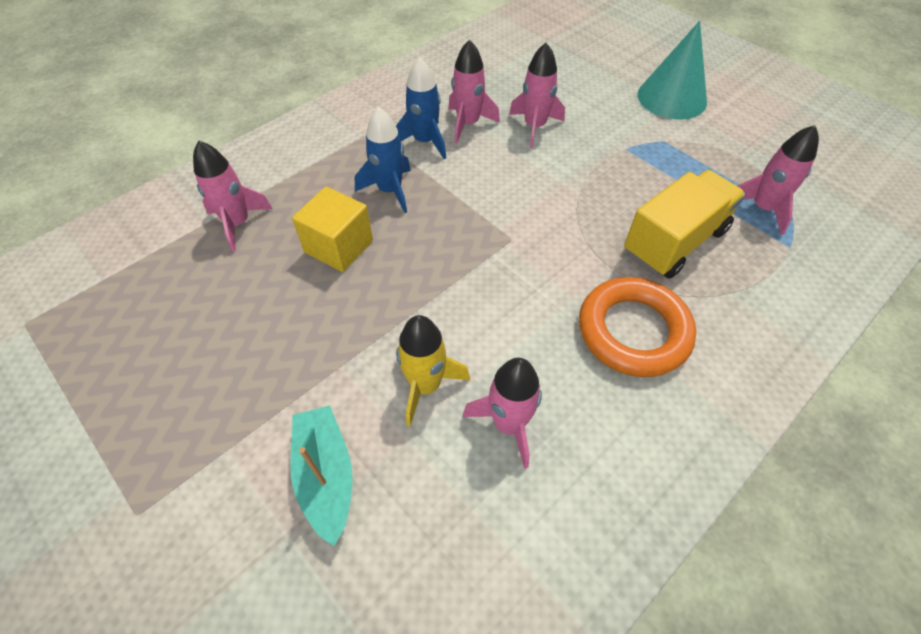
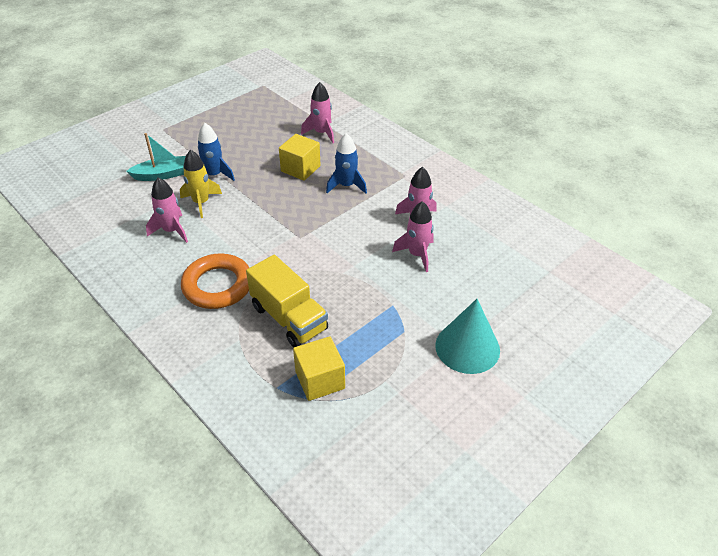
camera: 90 degrees right, 10 degrees down
blue rocket [396,57,446,159] -> blue rocket moved to [198,123,235,181]
pink rocket [738,125,819,235] -> yellow cube [293,336,345,401]

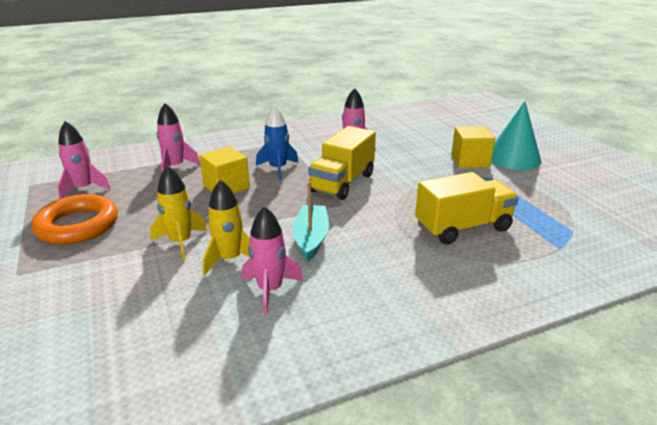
camera: 70 degrees left, 15 degrees down
turquoise boat [126,133,186,181] -> turquoise boat moved to [293,181,329,261]
orange ring [181,254,249,309] -> orange ring moved to [31,194,118,245]
blue rocket [198,123,235,181] -> yellow rocket [151,165,207,260]
yellow cube [293,336,345,401] -> yellow cube moved to [451,126,495,168]
pink rocket [392,201,434,272] -> pink rocket moved to [58,121,110,199]
none -> yellow truck [308,126,376,200]

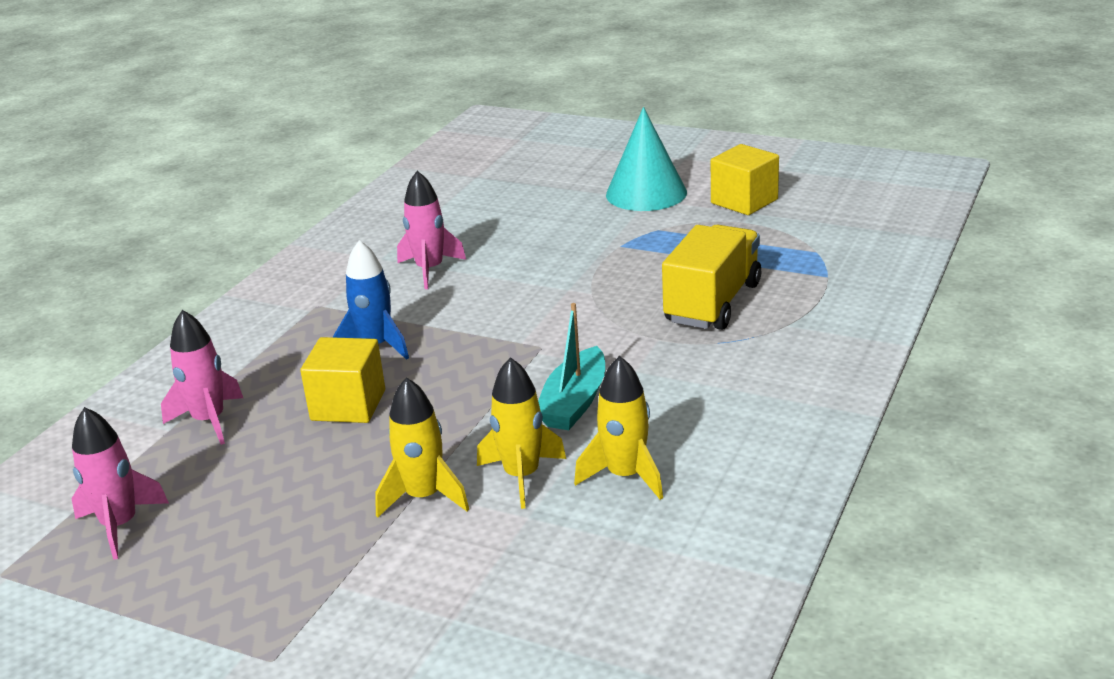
camera: 40 degrees left, 0 degrees up
orange ring [31,194,118,245] -> none
pink rocket [242,206,303,315] -> yellow rocket [574,356,663,500]
turquoise boat [293,181,329,261] -> turquoise boat turned 120 degrees counterclockwise [538,303,605,430]
yellow truck [308,126,376,200] -> none
yellow cube [451,126,495,168] -> yellow cube moved to [711,144,779,215]

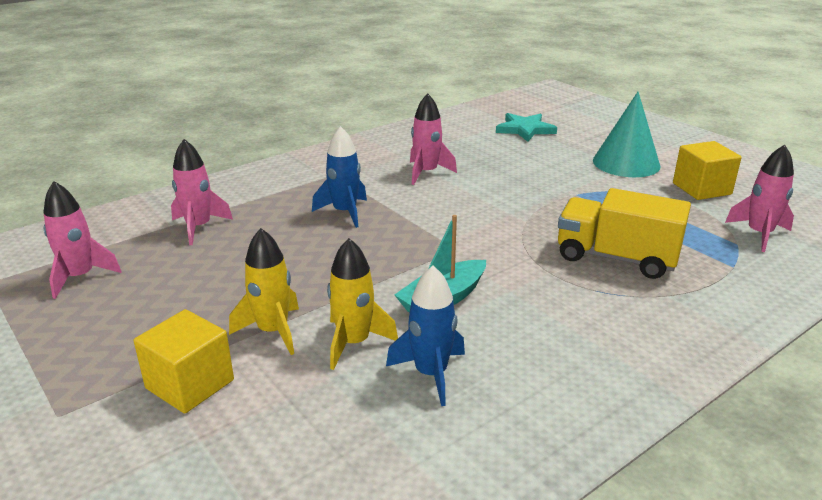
camera: 25 degrees right, 0 degrees up
yellow cube [300,337,385,423] -> yellow cube moved to [134,309,234,414]
yellow rocket [574,356,663,500] -> blue rocket [386,266,465,406]
yellow truck [662,225,761,330] -> yellow truck turned 120 degrees counterclockwise [558,188,691,279]
none -> turquoise star [496,113,557,142]
none -> pink rocket [725,145,794,252]

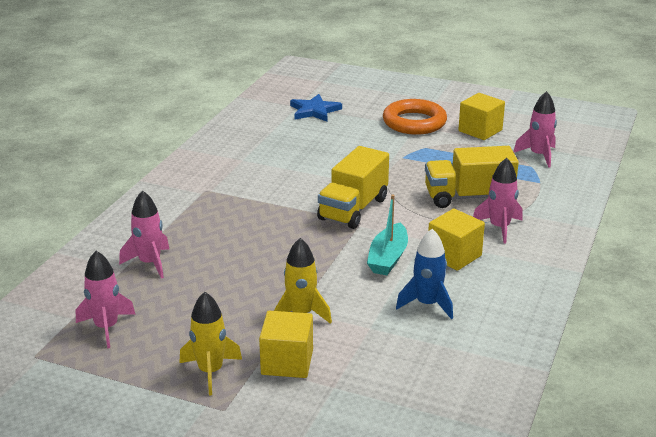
camera: 30 degrees left, 0 degrees up
blue rocket [312,126,367,228] -> none
yellow rocket [327,238,398,370] -> yellow rocket moved to [179,292,242,396]
pink rocket [410,93,457,185] -> pink rocket moved to [473,158,523,244]
turquoise star [496,113,557,142] -> blue star [290,94,342,122]
turquoise cone [593,92,661,177] -> orange ring [383,99,447,135]
none -> yellow truck [317,146,389,229]
none -> yellow cube [428,209,485,271]

